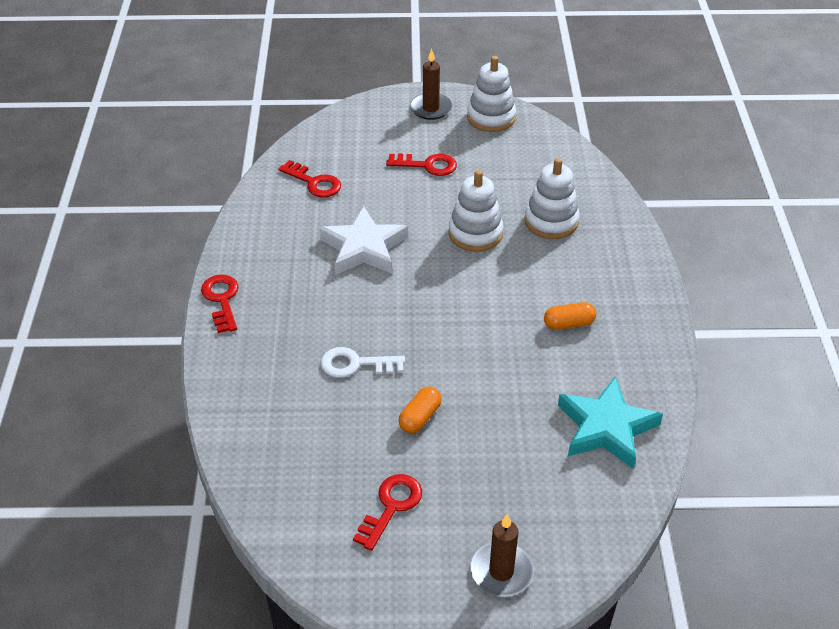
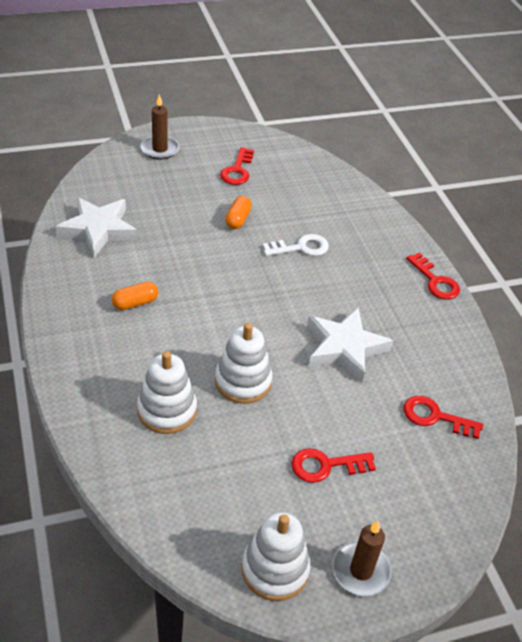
camera: 160 degrees right, 0 degrees up
turquoise star [558,376,663,469] -> white star [55,197,137,257]

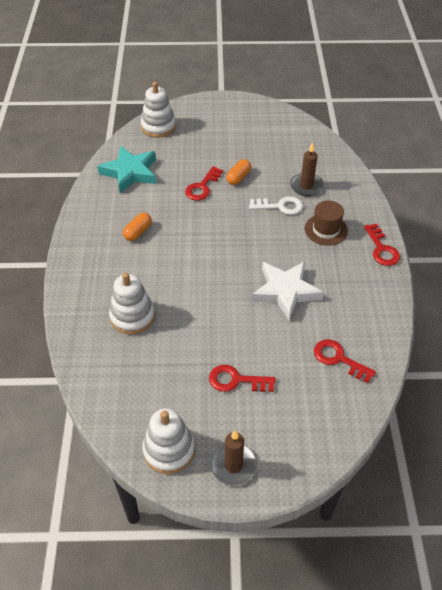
camera: 20 degrees right, 5 degrees up
white star [55,197,137,257] -> turquoise star [97,146,156,193]
orange capsule [112,282,158,310] -> orange capsule turned 45 degrees counterclockwise [123,213,152,241]
brown candle [140,94,179,160] -> brown candle moved to [290,142,324,196]
white stacking toy [215,323,273,404] -> white stacking toy moved to [141,82,176,138]
red key [220,147,254,185] -> red key moved to [185,166,223,201]
none -> brown hat [305,200,348,246]

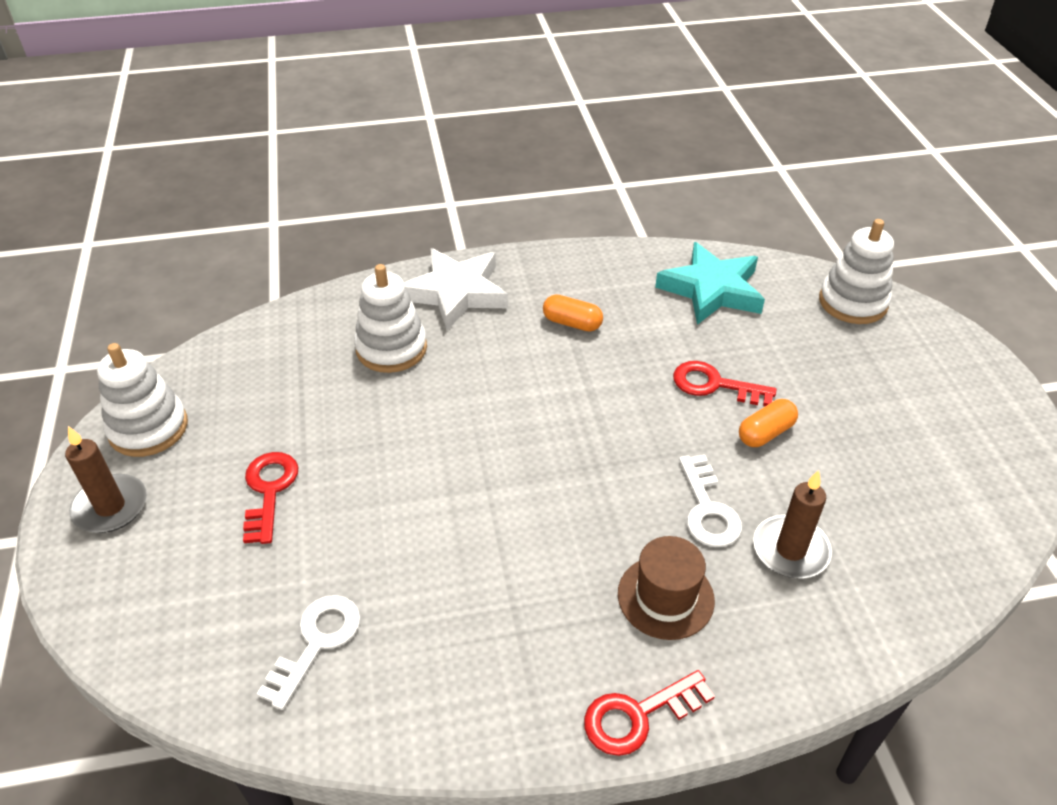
camera: 80 degrees right, 5 degrees down
orange capsule [226,159,251,185] -> orange capsule turned 60 degrees counterclockwise [739,399,798,447]
white star [251,261,324,321] -> white star moved to [404,248,508,331]
red key [314,339,376,383] -> white key [257,595,360,710]

